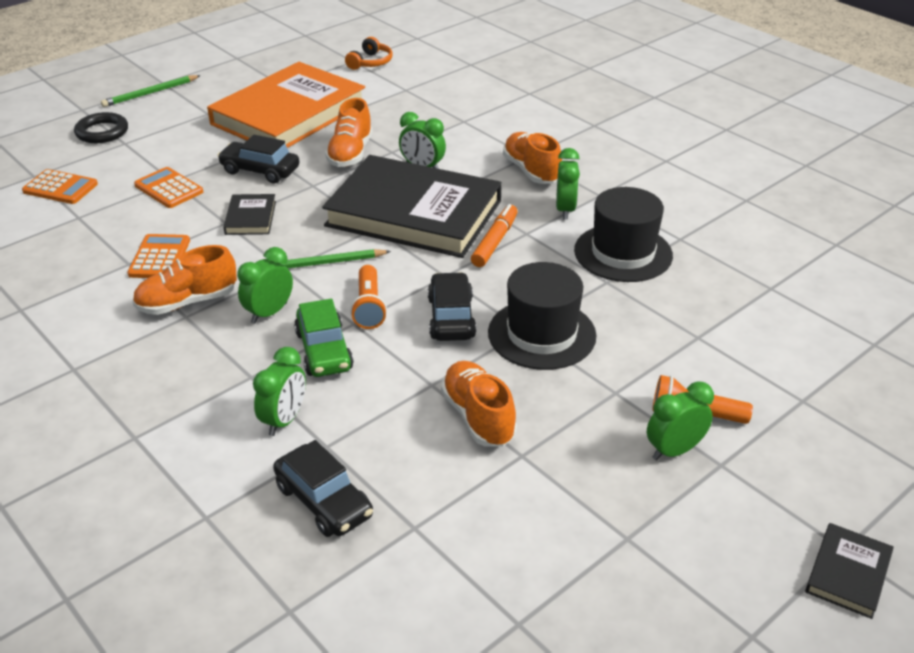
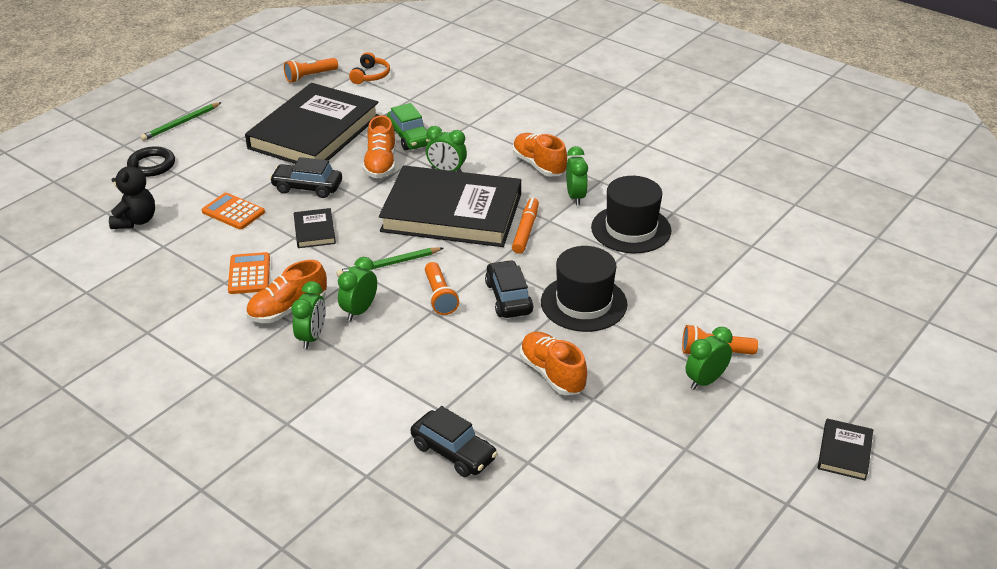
camera: 10 degrees left, 0 degrees up
orange calculator [22,169,98,204] -> black teddy bear [109,158,155,229]
orange book [207,62,365,148] -> black book [245,83,380,164]
green clock [253,347,306,436] -> green clock moved to [291,281,326,349]
green car [294,299,353,377] -> green car moved to [387,103,431,150]
none -> orange flashlight [284,58,338,83]

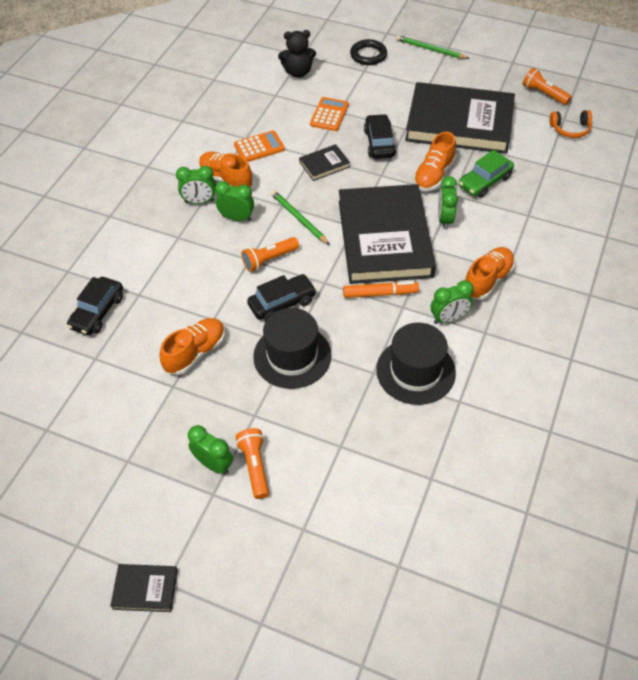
camera: 75 degrees right, 15 degrees up
orange shoe [363,115,396,178] -> orange shoe turned 45 degrees counterclockwise [413,132,456,191]

